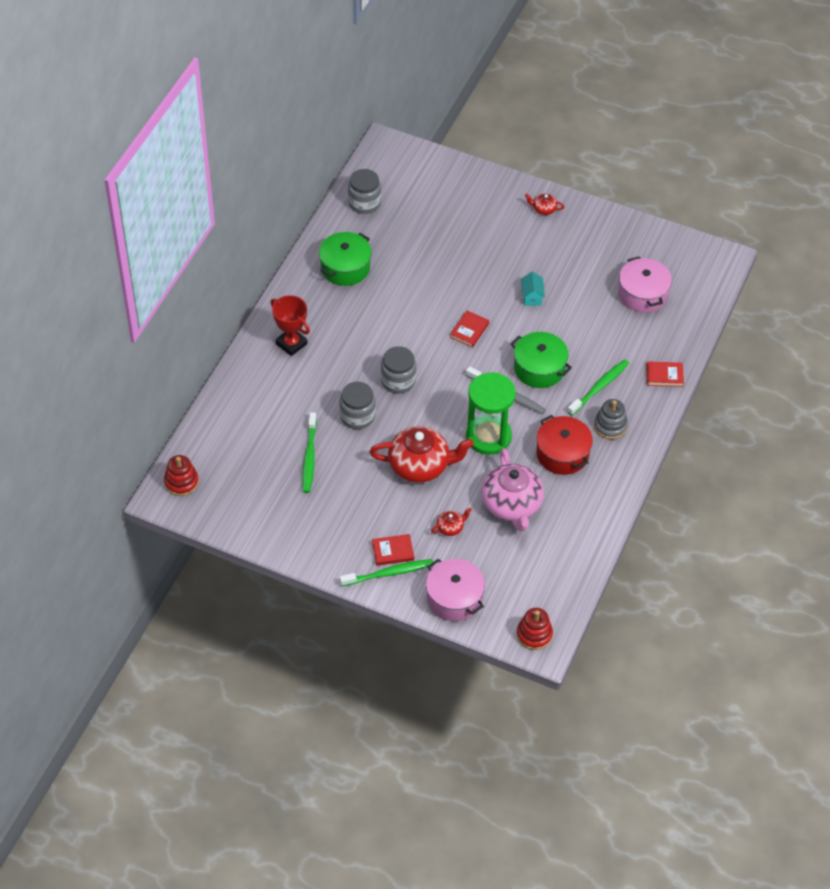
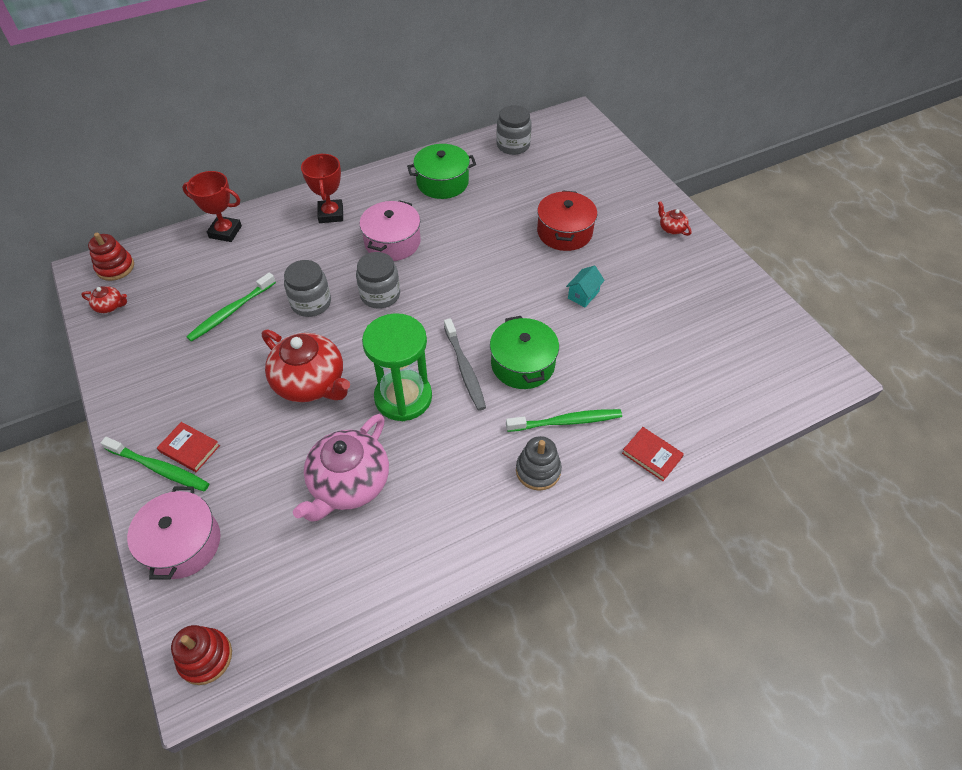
camera: 40 degrees right, 0 degrees up
red teapot [431,508,472,536] -> red teapot moved to [81,286,127,313]
red book [450,311,489,348] -> none
red pot [536,415,593,475] -> red pot moved to [537,191,597,251]
pink pot [618,256,672,313] -> pink pot moved to [360,200,421,261]
none -> red trophy [182,171,242,242]

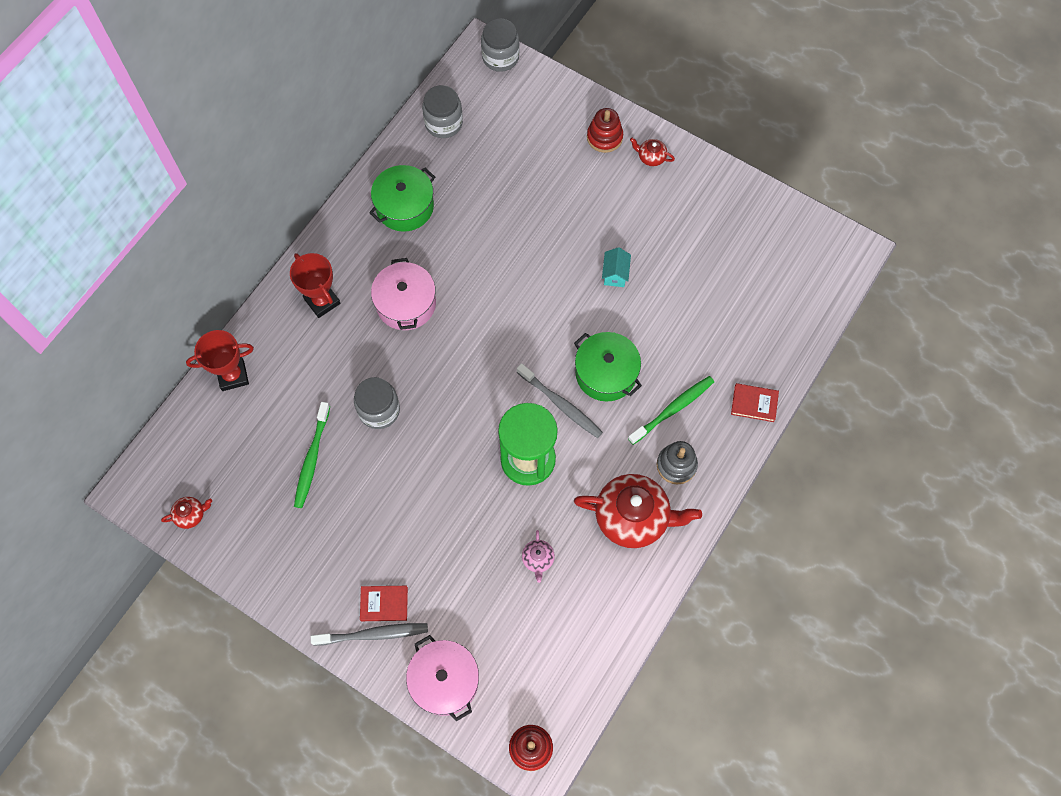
camera: 30 degrees left, 15 degrees up
red stacking toy [88,233,134,281] -> red stacking toy moved to [587,108,623,153]
green toothbrush [101,437,209,491] -> grey toothbrush [311,623,428,646]
red teapot [262,330,350,402] -> red teapot moved to [574,474,702,548]
pink teapot [293,414,389,522] -> pink teapot [522,530,555,583], size x0.44
grey jar [356,252,400,309] -> grey jar moved to [481,18,520,72]
red pot [537,191,597,251] -> none

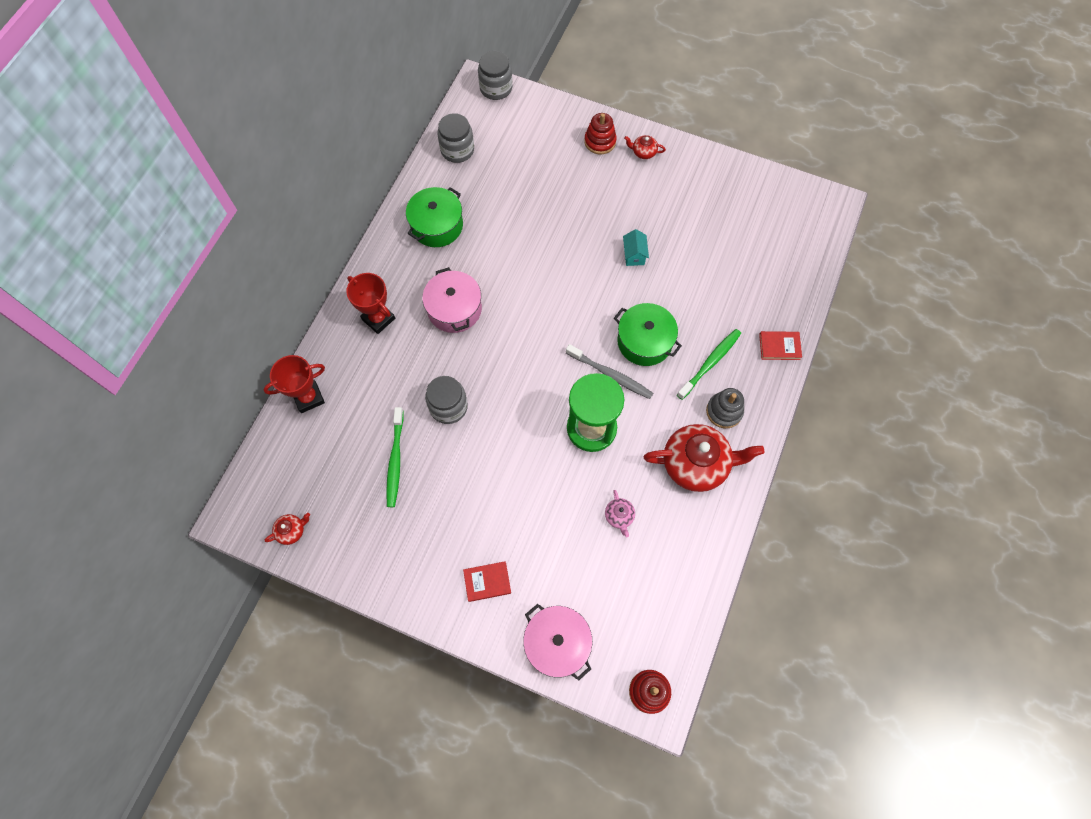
camera: 10 degrees left, 0 degrees up
grey toothbrush [311,623,428,646] -> none

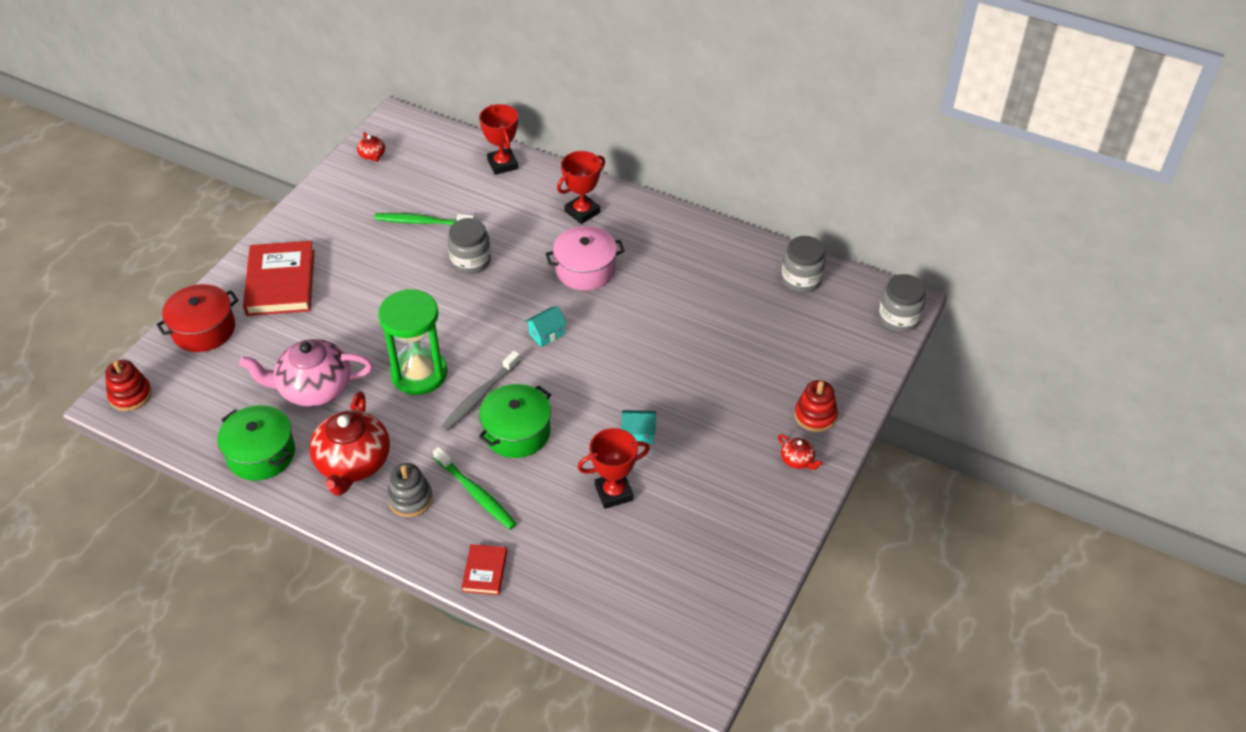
camera: 95 degrees right, 20 degrees down
green pot [406,187,463,247] -> green pot moved to [217,405,295,481]
red book [463,561,511,602] -> red book [243,241,315,316], size x2.01
pink pot [523,604,592,680] -> red pot [156,284,239,352]
pink teapot [605,490,635,537] -> pink teapot [239,339,373,407], size x2.29
red teapot [624,135,666,159] -> red teapot turned 120 degrees clockwise [778,434,823,470]
none -> turquoise house [525,306,567,347]
none -> red trophy [577,428,650,509]

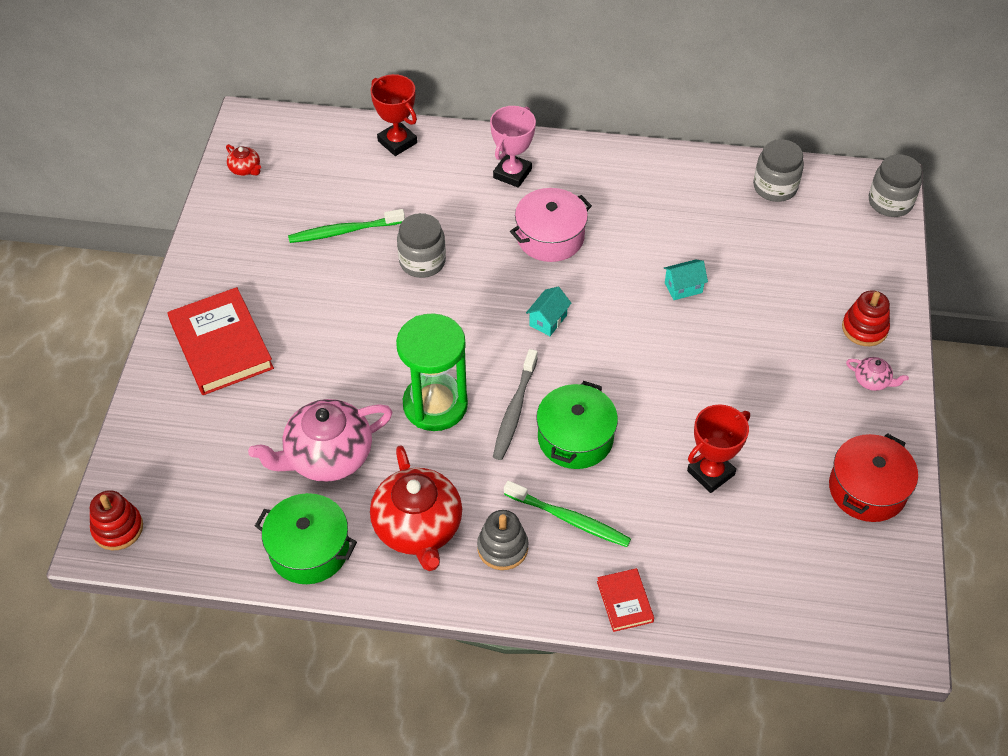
camera: 20 degrees left, 5 degrees up
red pot [156,284,239,352] -> red pot moved to [829,433,918,522]
red trophy [557,151,605,224] -> pink trophy [490,106,536,188]
turquoise house [621,410,656,444] -> turquoise house moved to [664,260,708,300]
red teapot [778,434,823,470] -> pink teapot [846,357,909,391]

